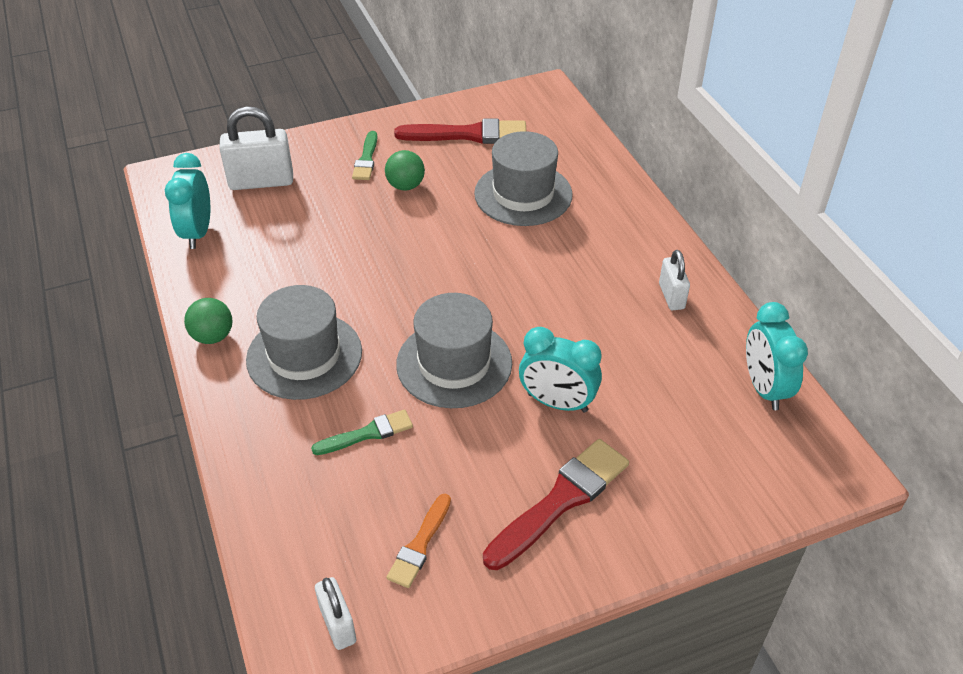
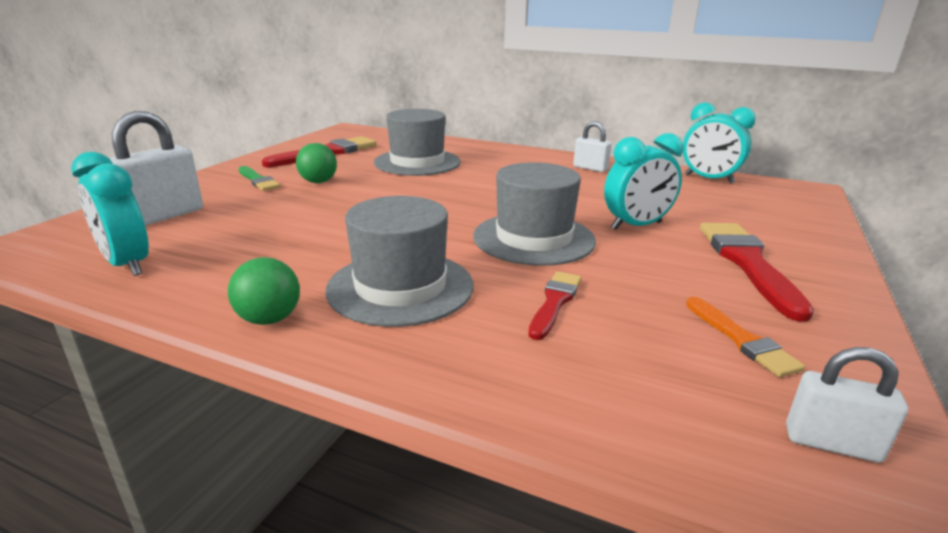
camera: 45 degrees left, 20 degrees down
green brush [311,410,413,455] -> red brush [528,271,582,340]

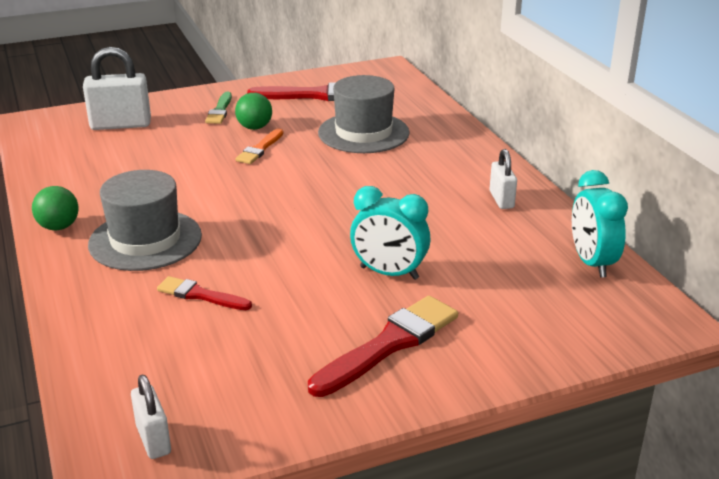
camera: 45 degrees right, 5 degrees up
turquoise clock [71,152,149,276] -> none
grey hat [473,162,596,266] -> none
red brush [528,271,582,340] -> red brush turned 135 degrees counterclockwise [157,276,252,310]
orange brush [686,297,805,377] -> orange brush moved to [235,128,283,164]

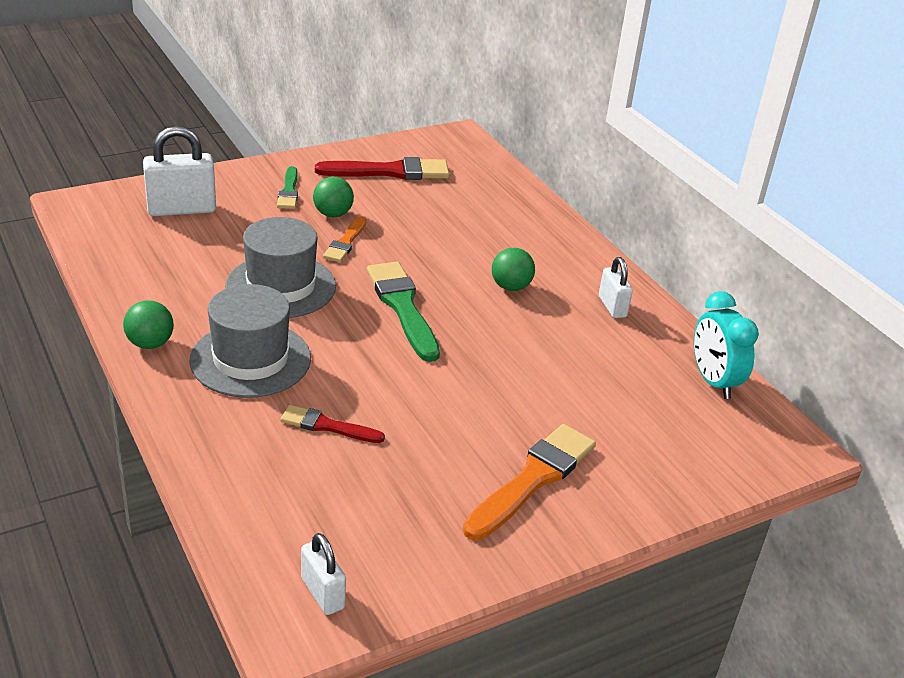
camera: 10 degrees left, 5 degrees up
red brush [308,296,458,397] -> orange brush [463,424,596,540]
grey hat [318,75,410,153] -> grey hat moved to [225,217,336,318]
turquoise clock [350,186,431,280] -> none
none -> green brush [367,262,440,362]
none -> green ball [492,248,535,291]

